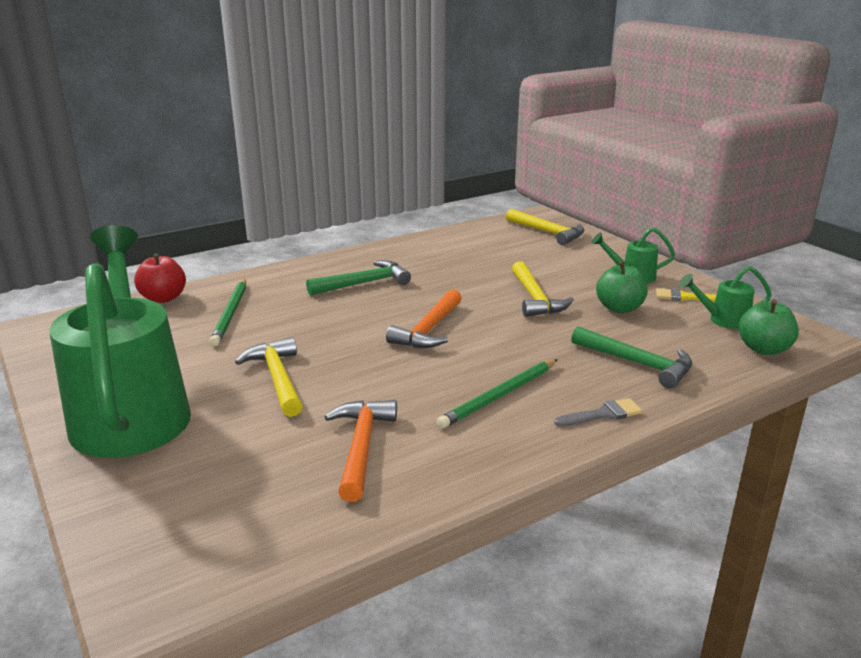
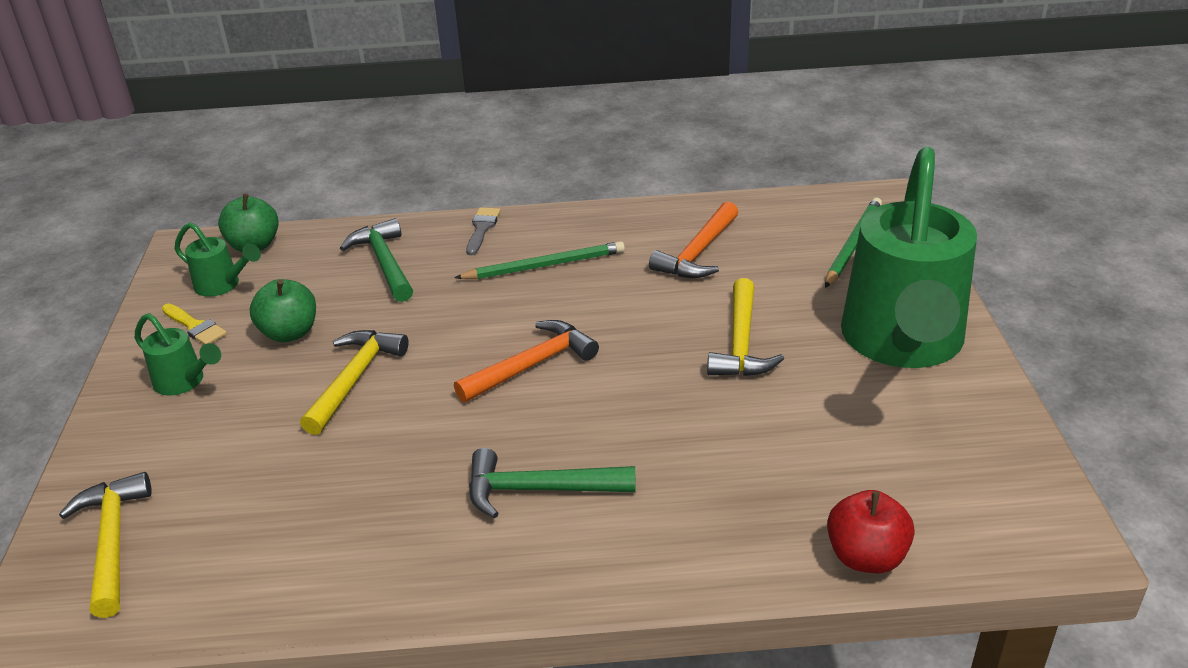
camera: 150 degrees left, 10 degrees up
green pencil [210,279,246,346] -> green pencil moved to [825,198,882,288]
grey brush [554,398,643,427] -> grey brush turned 90 degrees clockwise [466,207,500,255]

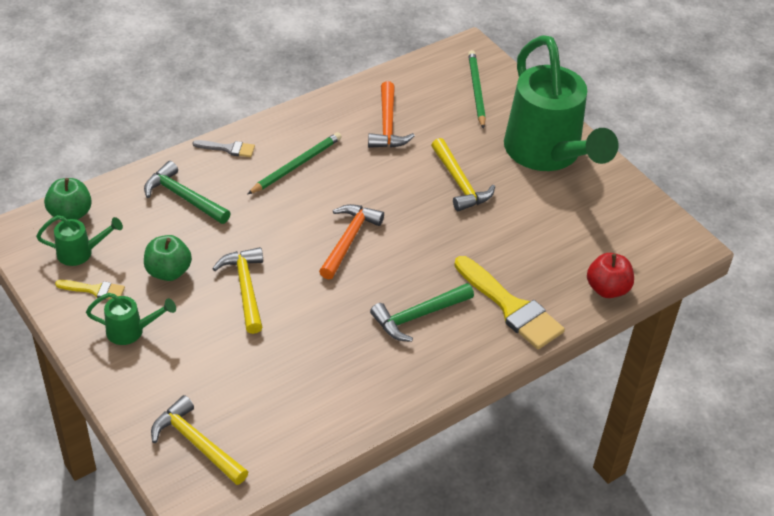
camera: 35 degrees left, 10 degrees up
grey brush [466,207,500,255] -> grey brush turned 120 degrees clockwise [193,140,255,157]
none -> yellow brush [454,256,565,349]

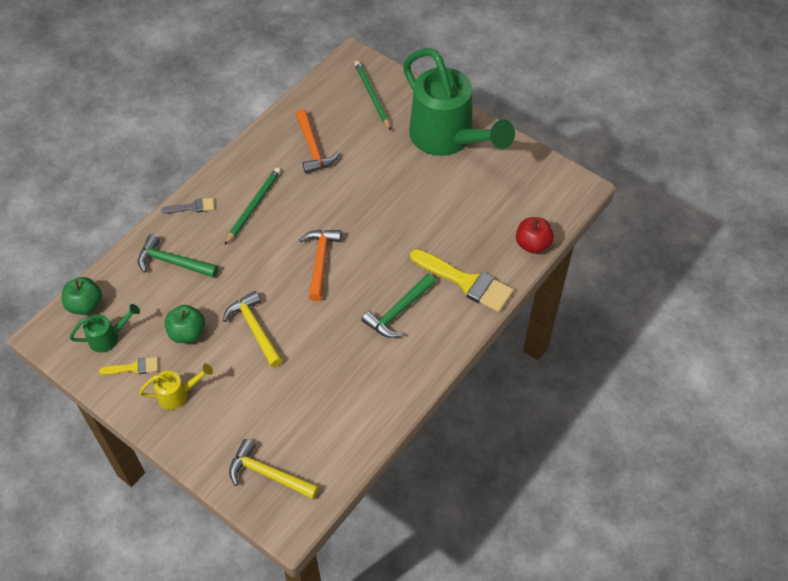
camera: 15 degrees left, 10 degrees up
green watering can [86,293,176,345] -> yellow watering can [139,363,213,410]
yellow hammer [431,138,495,211] -> none

